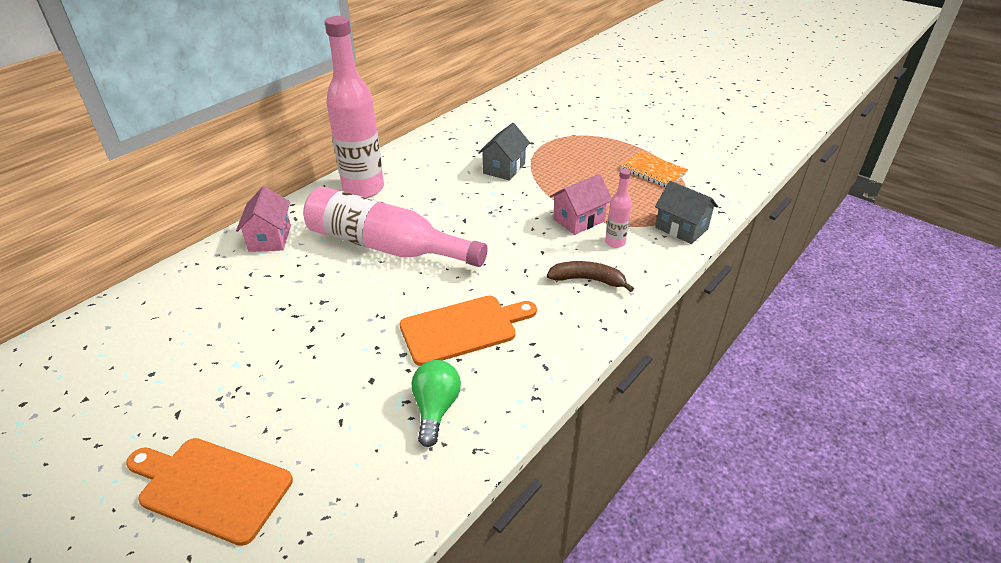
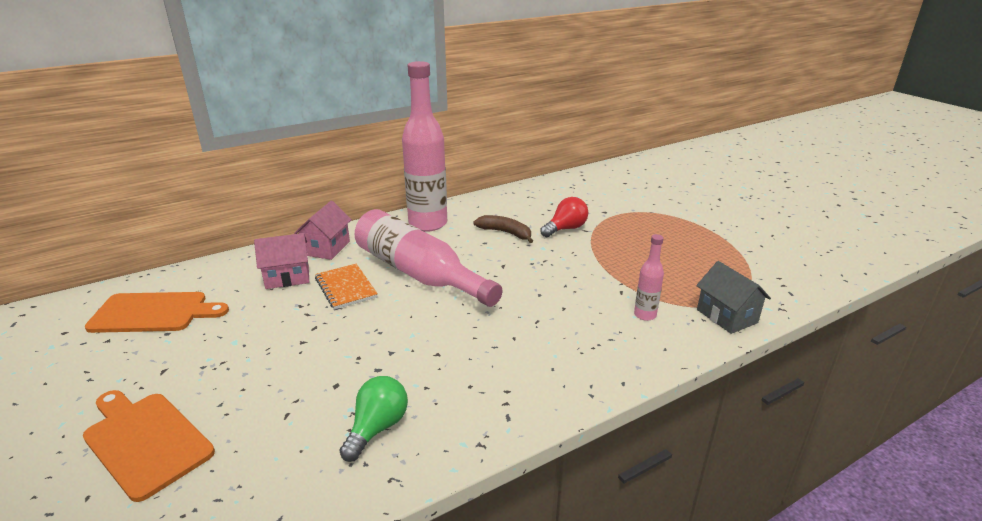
camera: 20 degrees right, 10 degrees down
orange cutting board [400,296,537,366] -> orange cutting board moved to [85,292,229,333]
grey house [478,123,530,181] -> red light bulb [540,197,588,238]
brown banana [547,261,634,292] -> brown banana moved to [473,215,533,243]
pink house [550,174,612,235] -> pink house moved to [254,233,309,289]
orange notebook [620,151,688,187] -> orange notebook moved to [315,264,378,310]

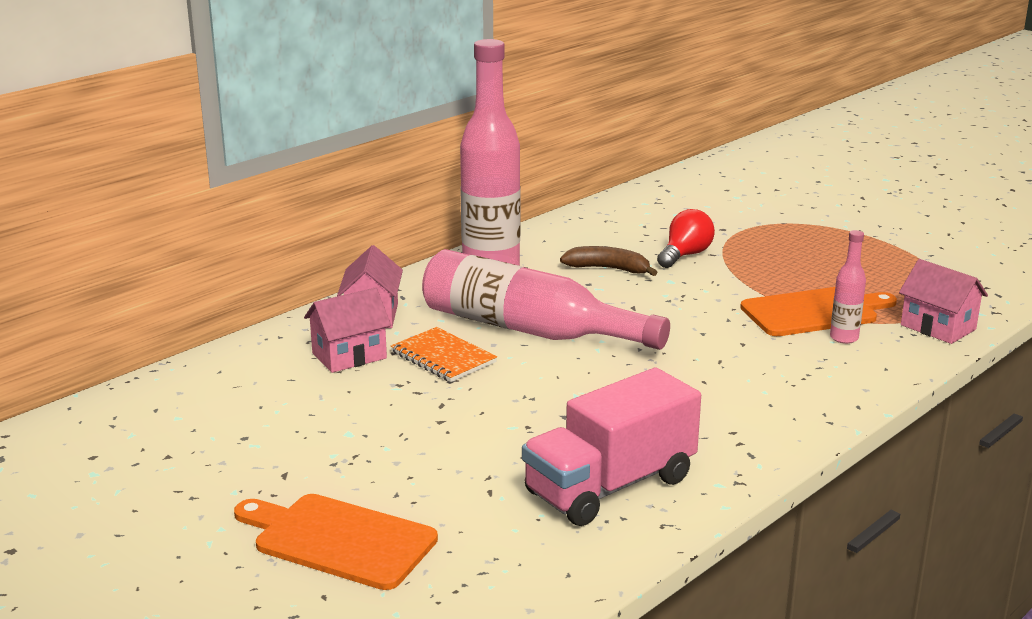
camera: 15 degrees left, 5 degrees down
orange cutting board [85,292,229,333] -> orange cutting board moved to [740,287,897,336]
green light bulb [339,376,408,462] -> pink truck [522,367,701,526]
grey house [696,261,771,334] -> pink house [899,259,988,344]

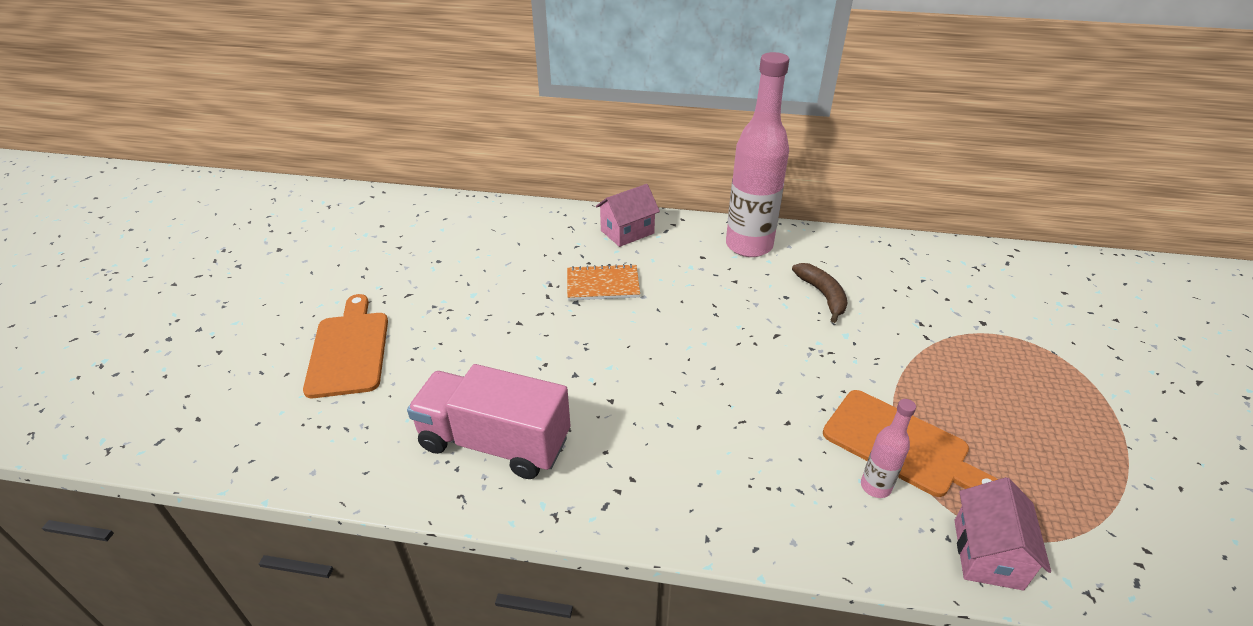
camera: 55 degrees right, 15 degrees up
pink house [304,287,391,373] -> none
orange notebook [391,327,497,382] -> orange notebook turned 75 degrees clockwise [567,264,640,301]
pink bottle [422,249,670,350] -> none
red light bulb [657,209,715,268] -> none

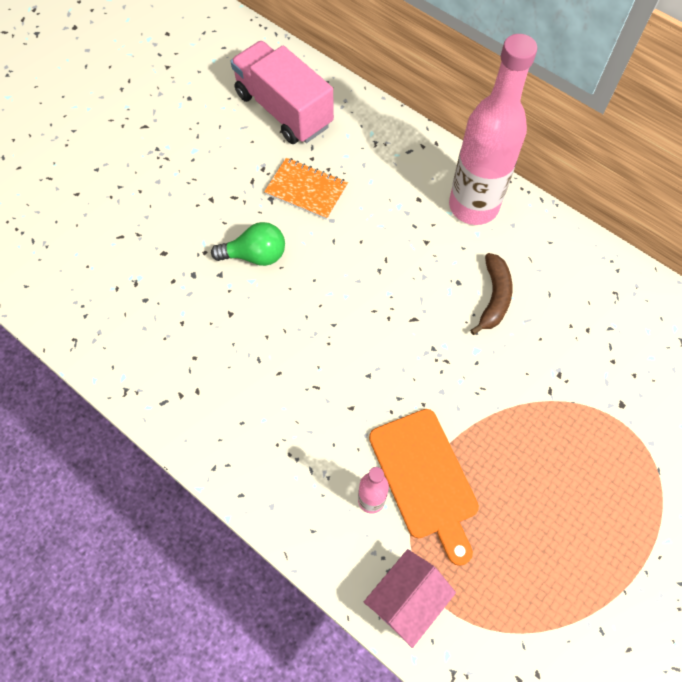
camera: 30 degrees right, 25 degrees up
orange cutting board [303,294,388,398] -> none
pink truck [407,364,570,479] -> pink truck moved to [230,41,334,144]
pink house [596,184,660,247] -> none
none -> green light bulb [211,222,285,266]

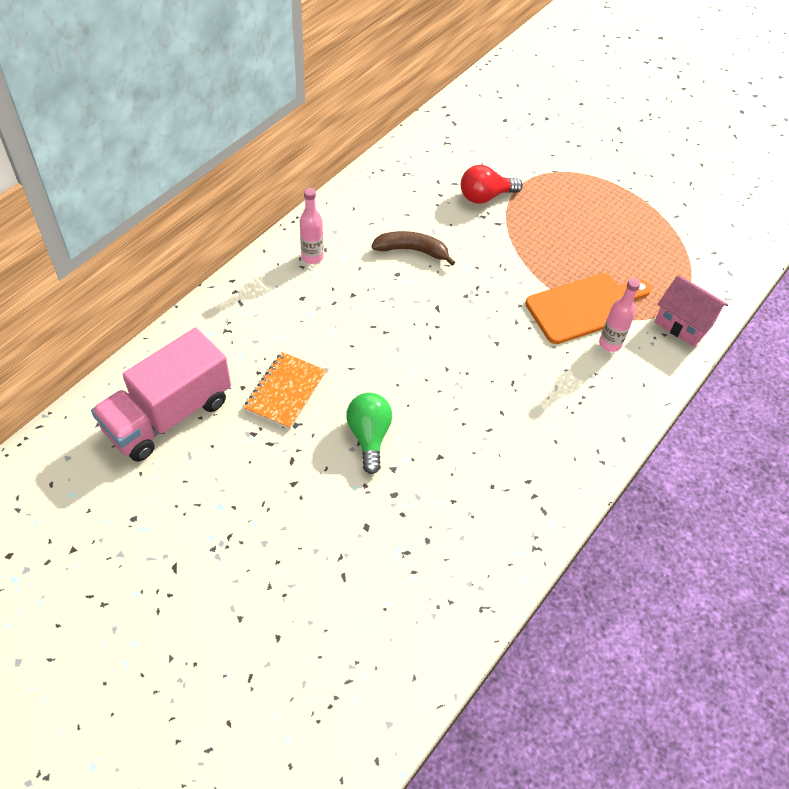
camera: 95 degrees left, 10 degrees down
pink bottle [449,34,537,225] -> pink bottle [300,188,324,264], size x0.44
none -> red light bulb [461,165,523,204]

